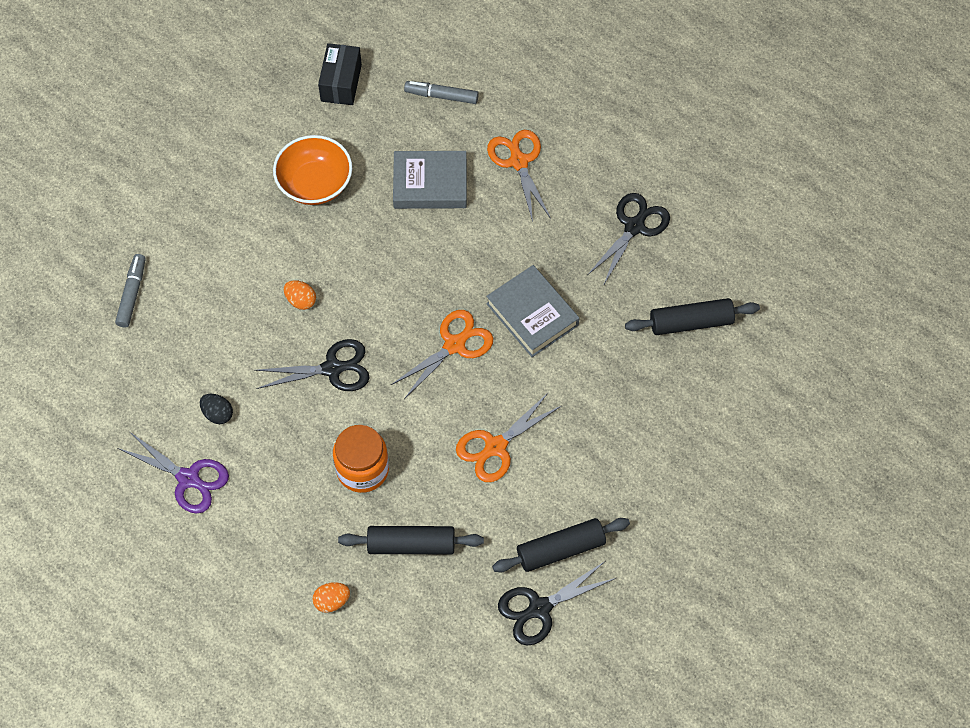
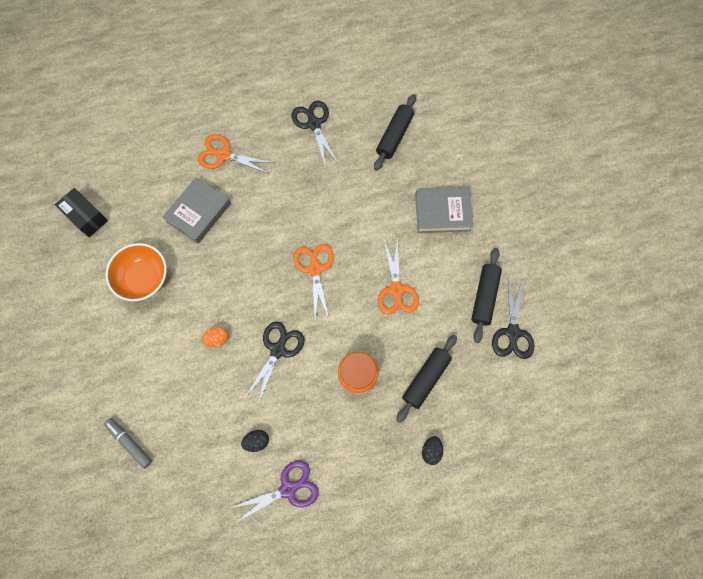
camera: 55 degrees left, 10 degrees up
orange egg [313,582,350,613] -> black egg [422,436,443,465]
grey marker [404,81,479,104] -> none
grey book [486,265,579,357] -> grey book moved to [415,188,473,233]

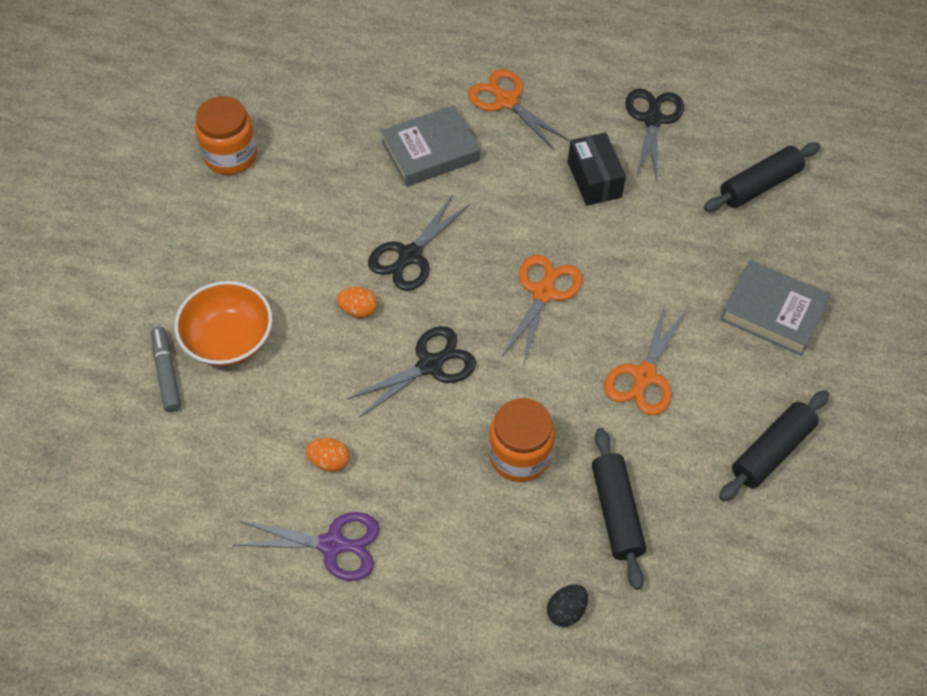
camera: 30 degrees right, 15 degrees down
black box [55,188,108,237] -> black box moved to [568,132,626,206]
orange bowl [106,243,167,301] -> orange bowl moved to [174,281,272,366]
black egg [241,430,269,452] -> orange egg [306,438,350,472]
black rolling pin [396,335,457,423] -> black rolling pin turned 75 degrees counterclockwise [592,428,646,590]
black scissors [492,279,534,359] -> black scissors moved to [368,195,470,291]
none -> orange jar [195,96,257,175]

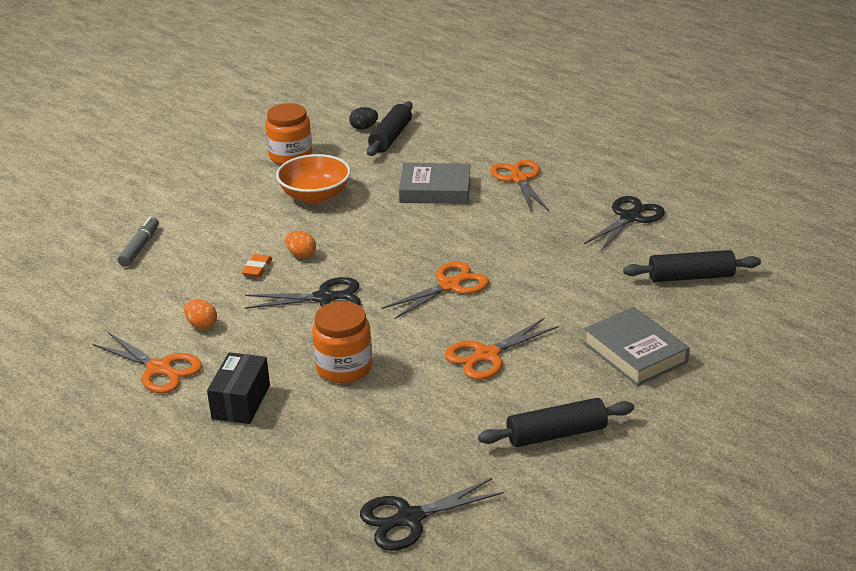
camera: 30 degrees right, 25 degrees down
orange bowl [174,281,272,366] -> orange bowl moved to [276,154,351,204]
purple scissors [235,512,380,581] -> orange scissors [93,332,202,393]
black scissors [368,195,470,291] -> black scissors moved to [360,478,504,551]
black egg [547,584,588,627] -> black egg moved to [349,107,378,130]
black box [568,132,626,206] -> black box moved to [207,352,270,424]
black rolling pin [592,428,646,590] -> black rolling pin moved to [367,101,413,156]
none -> orange eraser [242,254,272,277]

